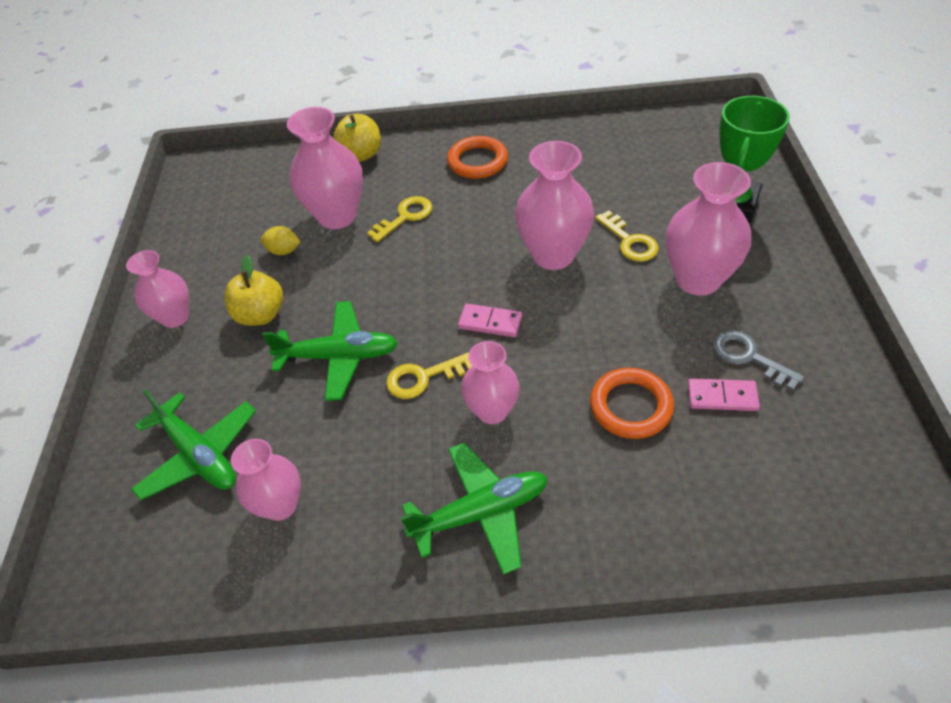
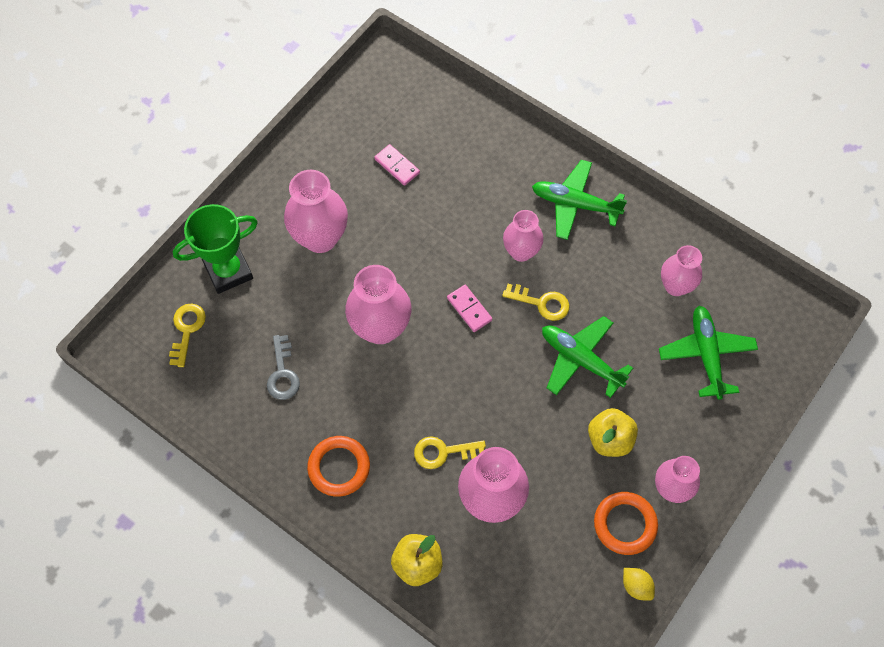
camera: 145 degrees left, 15 degrees up
yellow lemon [260,226,300,255] -> yellow lemon moved to [623,568,655,601]
orange ring [590,368,674,439] -> orange ring moved to [594,492,658,555]
yellow key [595,210,659,262] -> yellow key moved to [169,304,206,367]
grey key [713,330,805,391] -> grey key moved to [267,335,300,400]

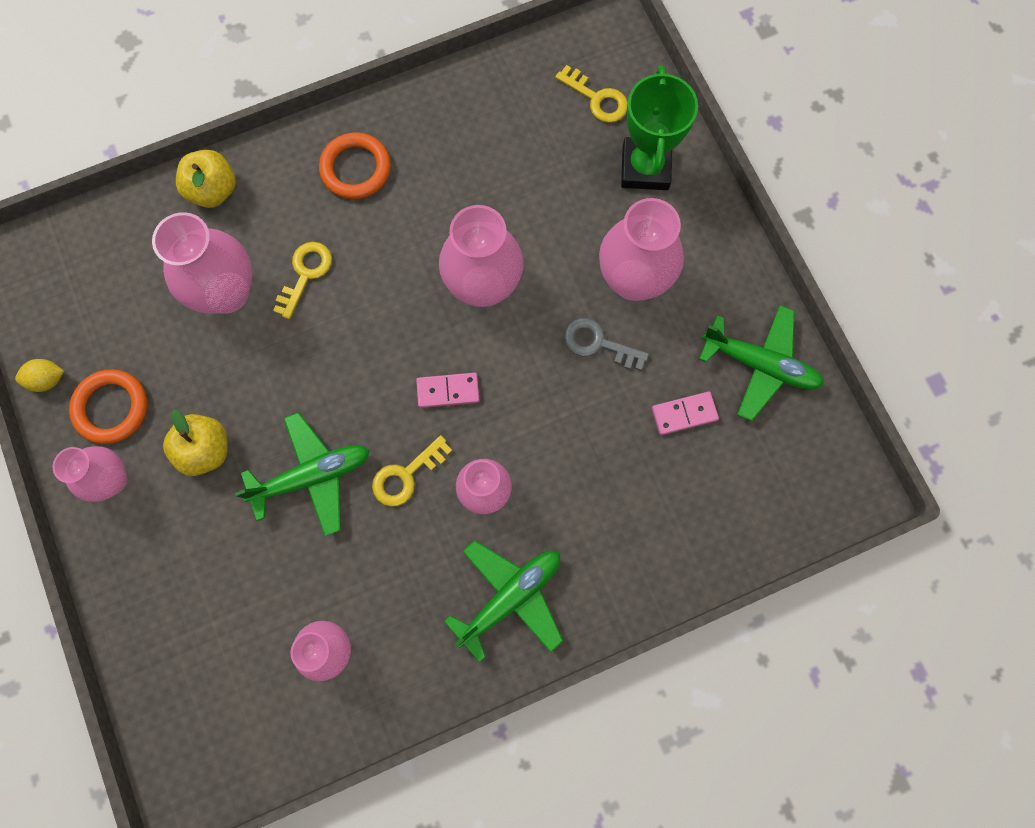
camera: 120 degrees right, 10 degrees up
grey key [267,335,300,400] -> grey key moved to [564,318,649,371]
green plane [659,306,758,400] -> green plane moved to [699,305,824,421]

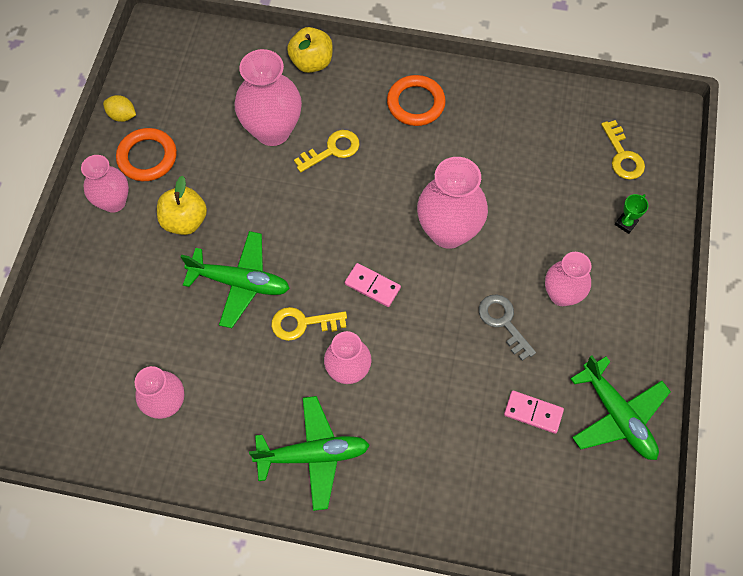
camera: 35 degrees right, 10 degrees down
pink vase [599,198,684,301] -> pink vase [545,252,591,306], size x0.64
green trophy [621,65,698,190] -> green trophy [615,194,648,234], size x0.41

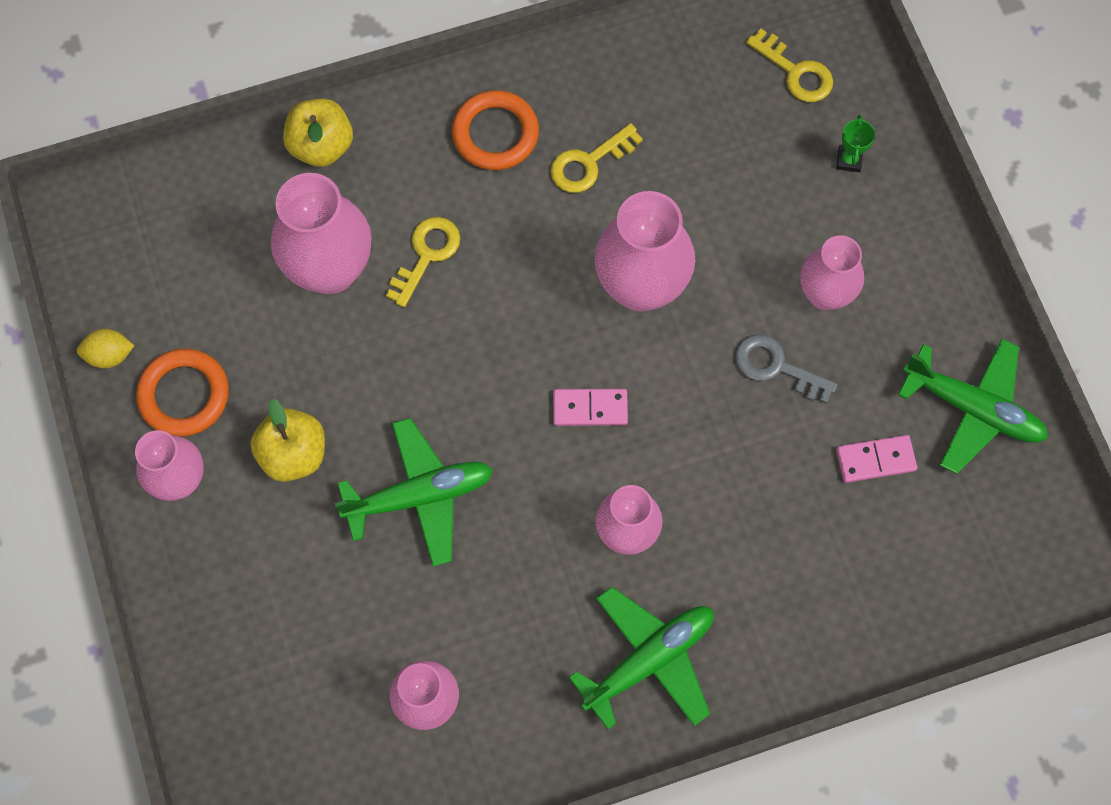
camera: 30 degrees left, 5 degrees up
yellow key [271,307,347,341] -> yellow key moved to [550,123,643,193]

